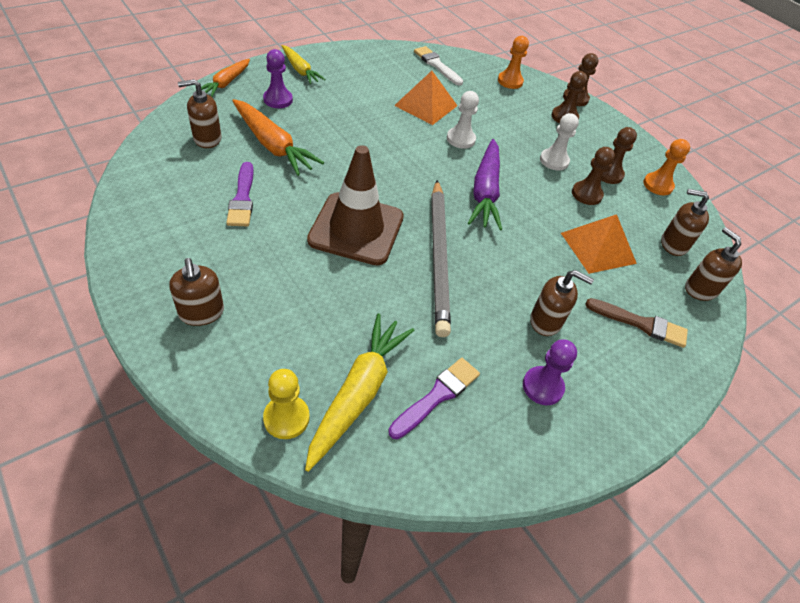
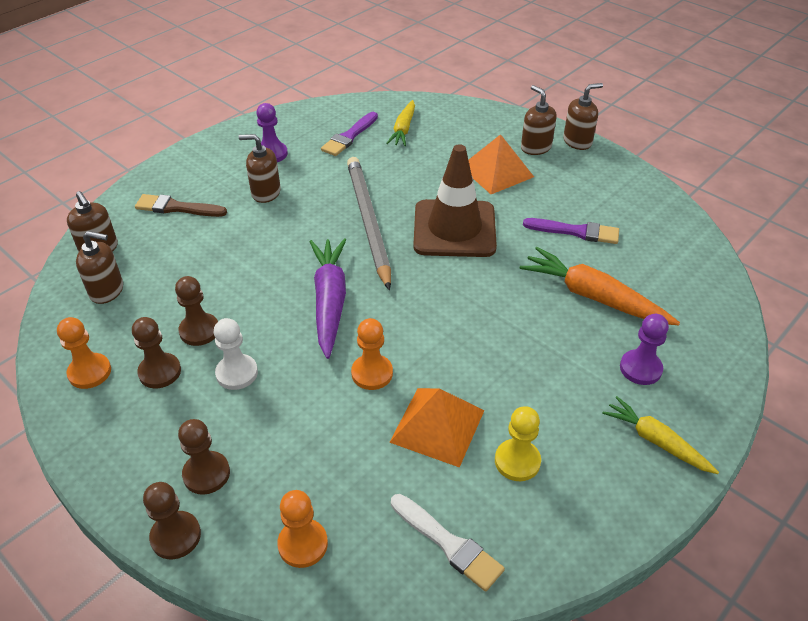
camera: 175 degrees right, 5 degrees down
brown soap dispenser [178,79,221,148] -> brown soap dispenser moved to [563,83,603,150]
orange carrot [201,59,250,97] -> none
purple brush [226,162,254,226] -> purple brush turned 120 degrees clockwise [523,218,619,244]
yellow pawn [263,369,310,439] -> yellow pawn moved to [495,406,541,481]
yellow carrot [305,313,414,472] -> yellow carrot [386,100,415,146], size x0.63
white pawn [447,91,479,149] -> orange pawn [351,318,393,390]
orange pyramid [561,214,637,274] -> orange pyramid moved to [468,134,534,194]

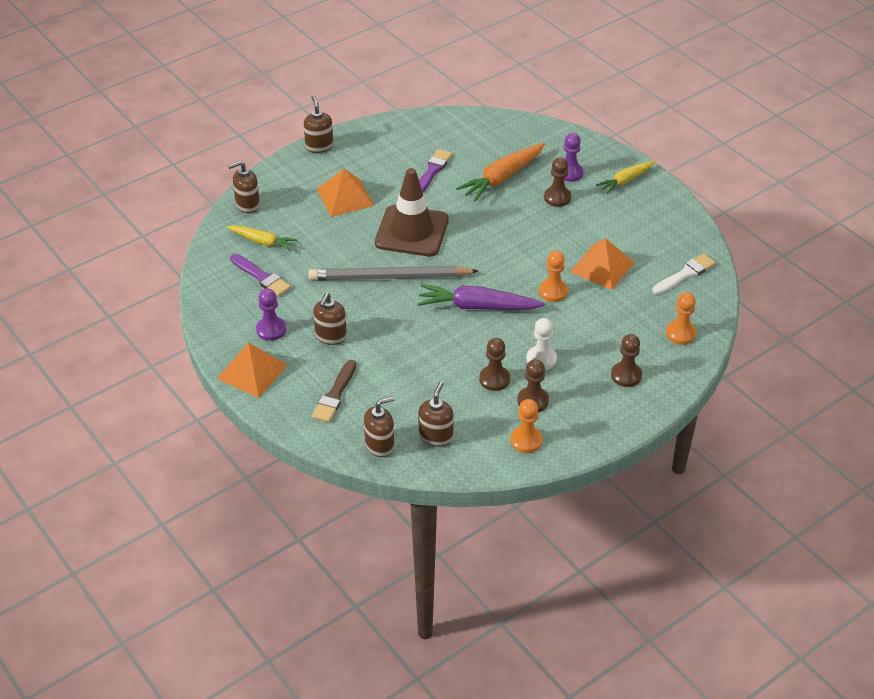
camera: 80 degrees left, 0 degrees up
brown pawn [143,482,201,559] -> brown pawn moved to [544,157,571,207]
yellow pawn [495,406,541,481] -> none
brown soap dispenser [521,85,557,155] -> brown soap dispenser moved to [228,161,260,213]
none -> orange pyramid [217,342,288,398]

